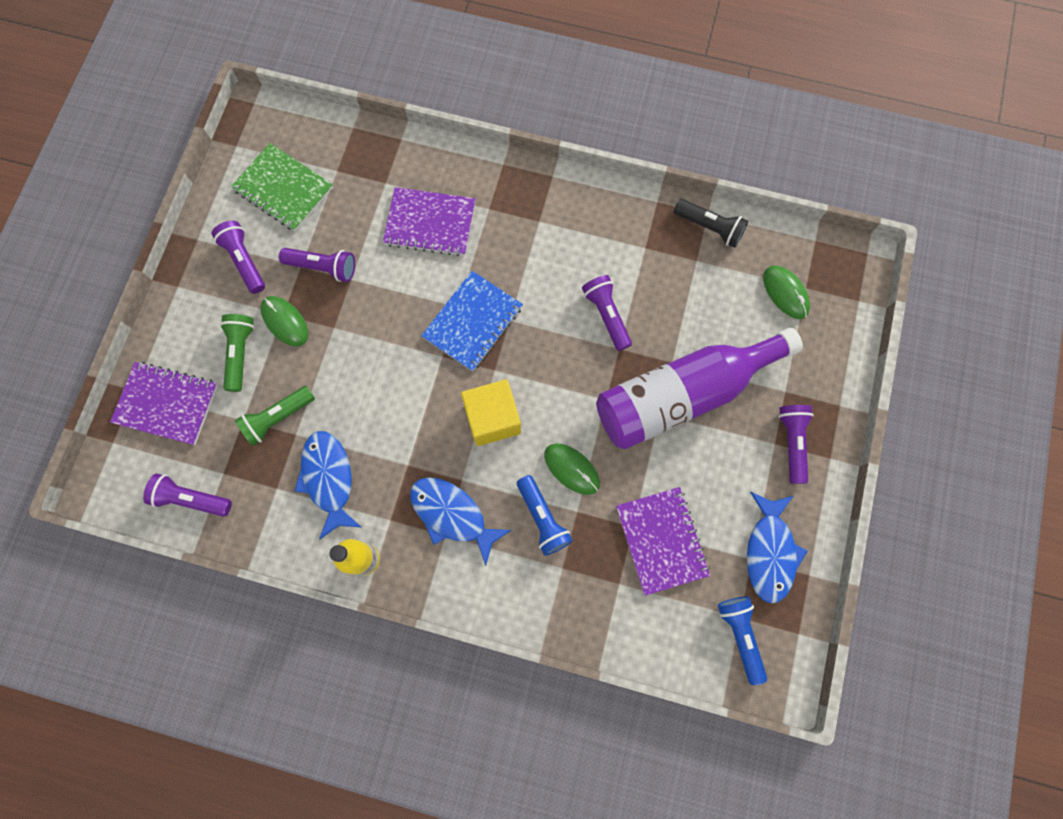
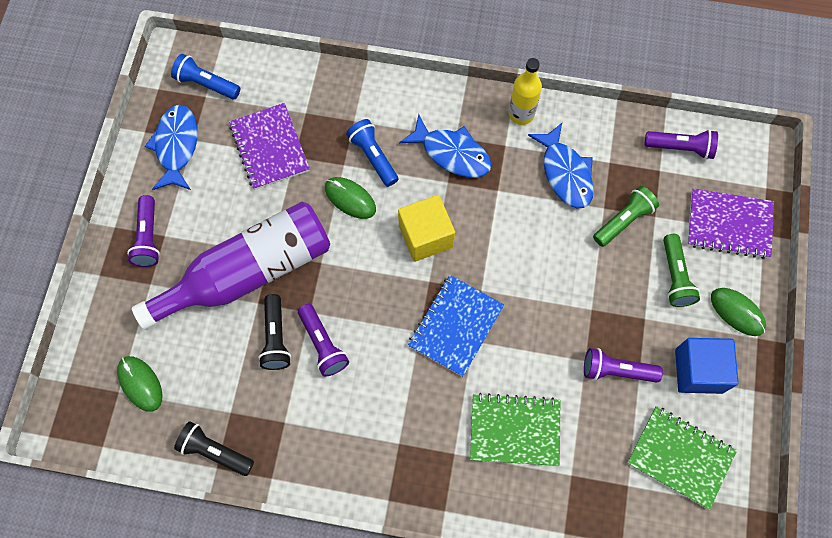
camera: 175 degrees right, 5 degrees down
purple flashlight [212,221,265,294] -> blue cube [675,338,739,394]
green mouse [261,296,308,347] -> green mouse moved to [711,288,766,336]
purple notebook [383,187,475,256] -> green notebook [470,393,560,466]
blue flashlight [718,596,767,685] -> blue flashlight turned 135 degrees clockwise [171,54,240,99]
none -> black flashlight [258,294,291,370]

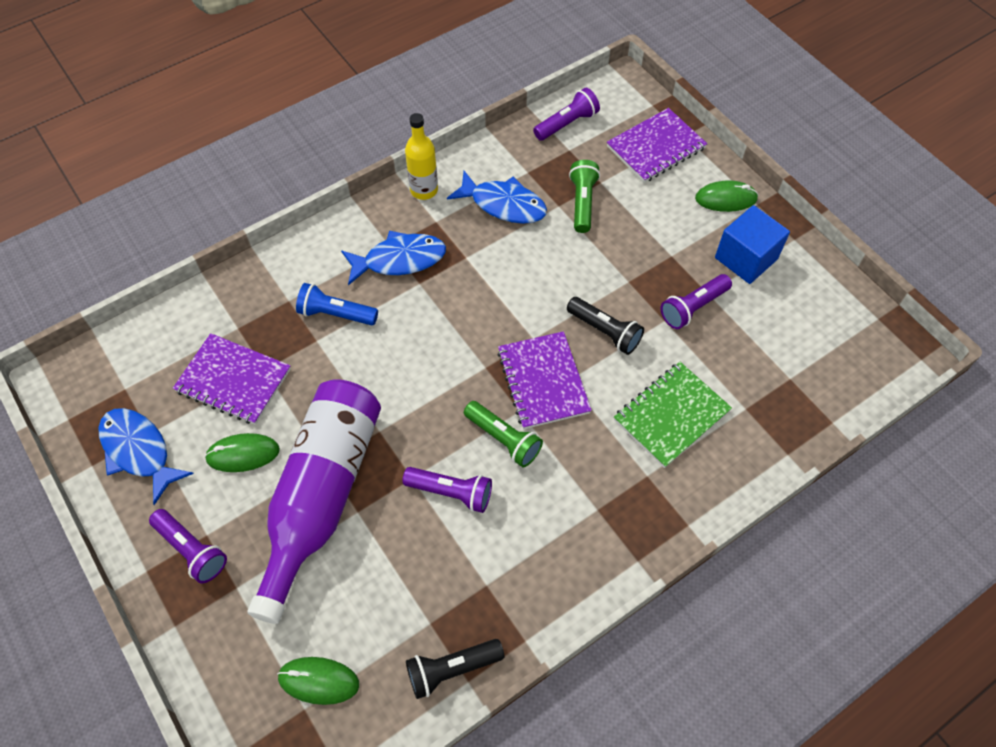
camera: 45 degrees left, 10 degrees down
blue flashlight [171,54,240,99] -> none
black flashlight [258,294,291,370] -> black flashlight moved to [567,297,644,355]
green mouse [325,177,376,219] -> green mouse moved to [204,433,280,472]
yellow cube [398,195,455,262] -> none
blue notebook [408,275,504,377] -> purple notebook [497,331,592,429]
green notebook [627,406,737,510] -> none
green flashlight [663,234,700,307] -> green flashlight moved to [464,401,543,467]

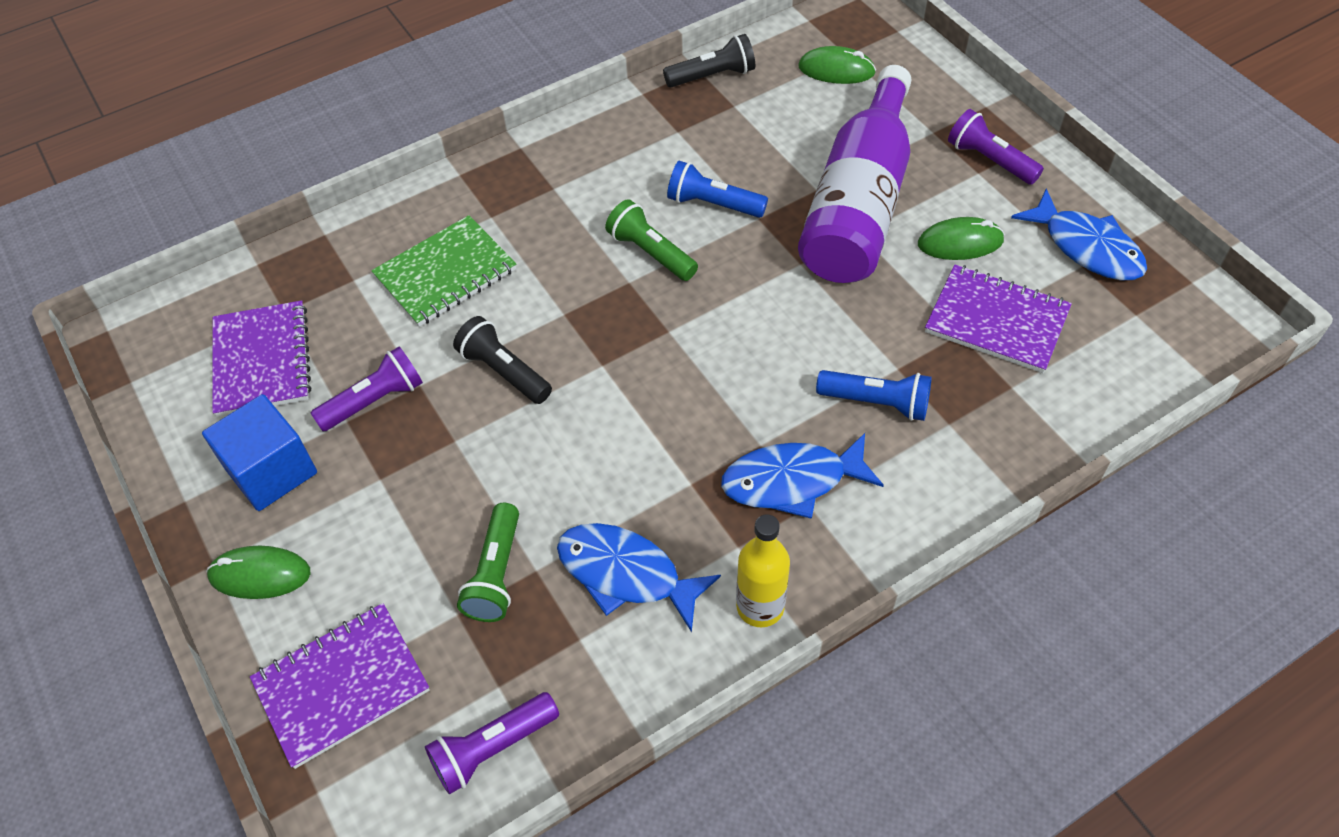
camera: 175 degrees left, 5 degrees down
purple flashlight [402,467,492,513] -> blue flashlight [667,161,768,218]
purple notebook [497,331,592,429] -> purple notebook moved to [212,300,311,417]

